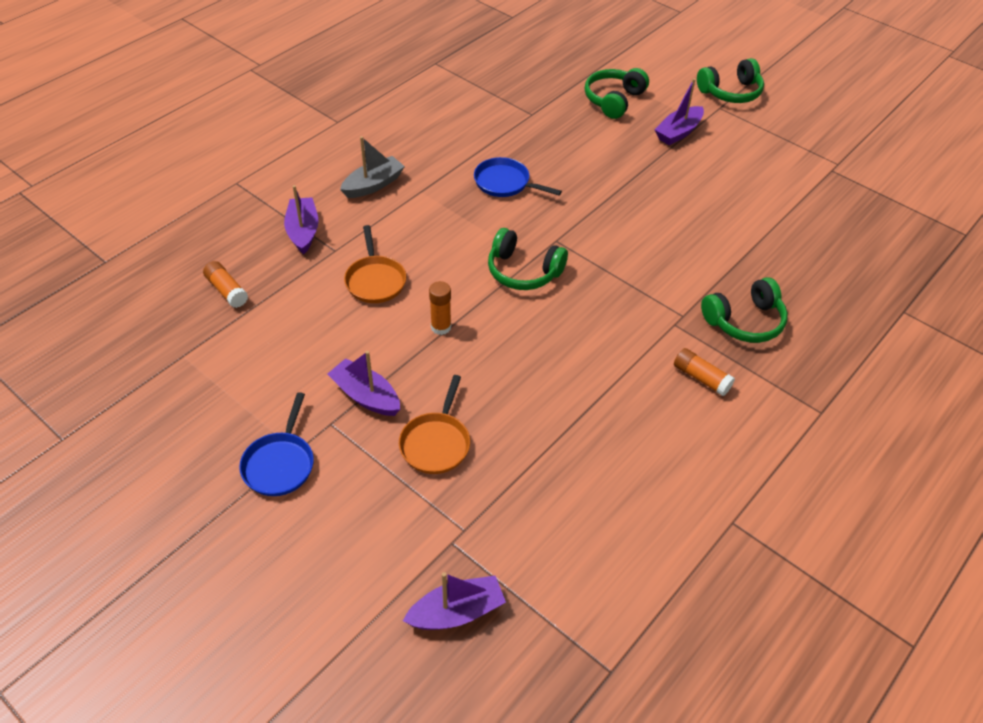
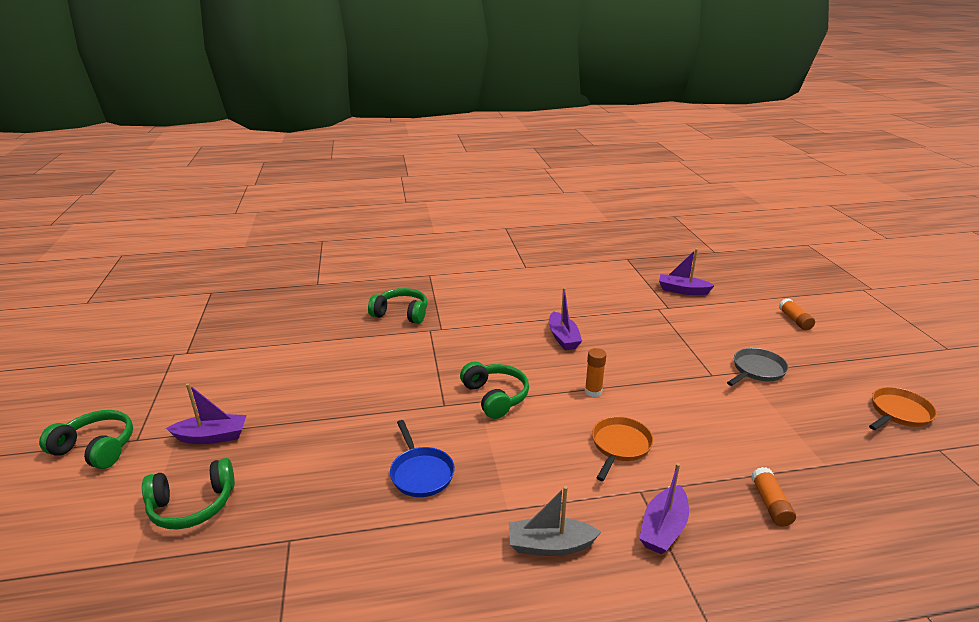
camera: 140 degrees left, 20 degrees down
blue pan [239,392,314,496] -> grey pan [727,348,789,386]
purple boat [328,351,400,416] -> purple boat moved to [549,288,582,350]
orange pan [399,375,470,474] -> orange pan moved to [869,387,937,430]
orange glue stick [674,348,735,396] -> orange glue stick moved to [779,298,815,330]

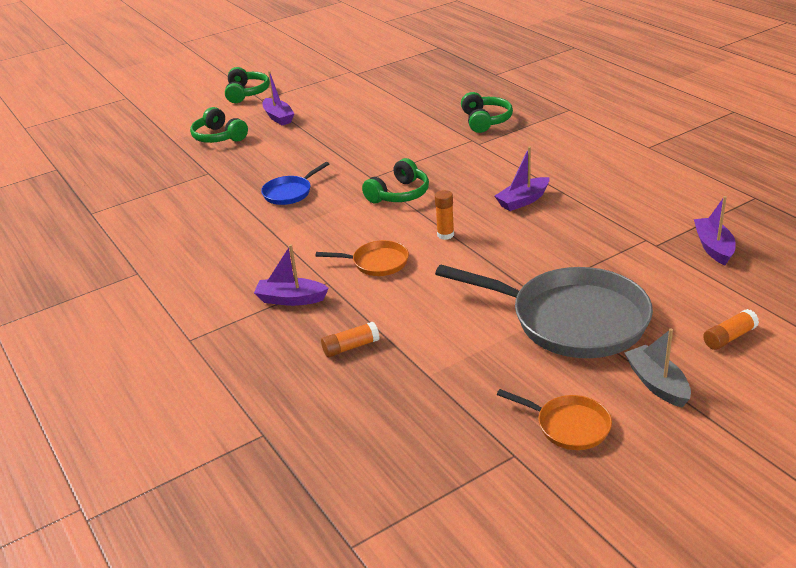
camera: 70 degrees right, 5 degrees up
grey boat [509,486,601,556] -> grey boat moved to [624,328,691,407]
grey pan [727,348,789,386] -> grey pan [435,264,653,358], size x2.13

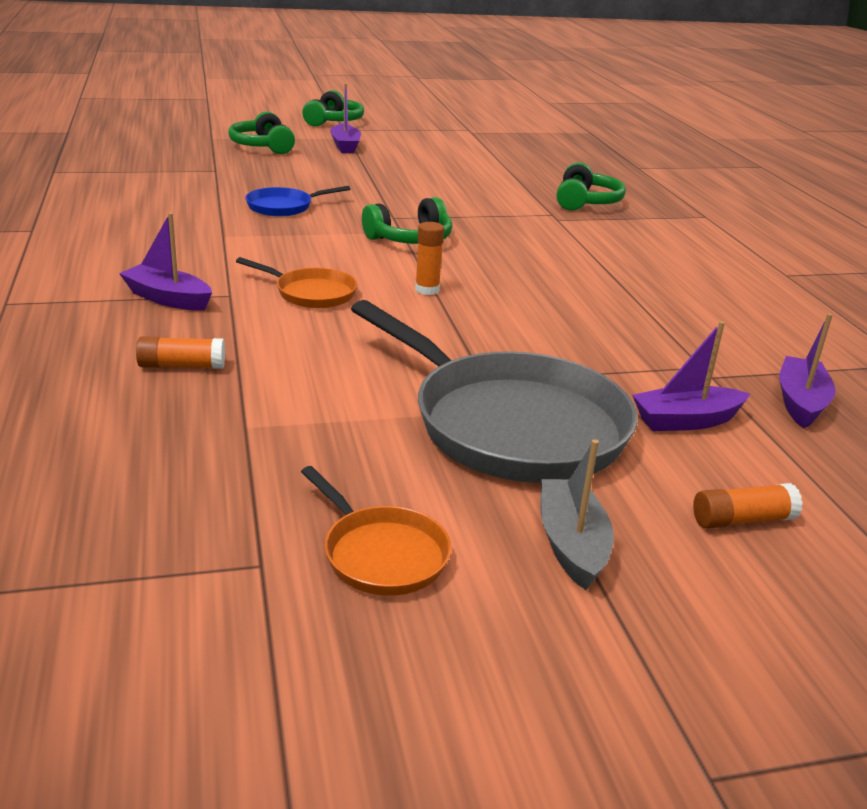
camera: 15 degrees right, 5 degrees down
purple boat [495,146,550,211] -> purple boat moved to [632,321,750,431]

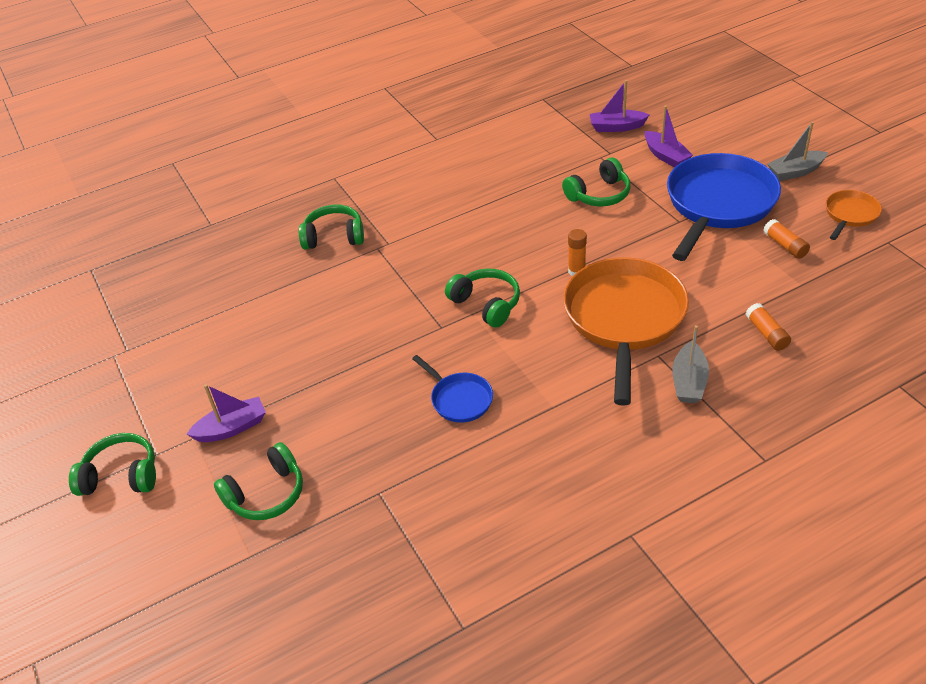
camera: 100 degrees left, 15 degrees up
purple boat [119,213,212,311] -> grey boat [673,325,709,403]
orange pan [236,257,357,308] -> orange pan [563,257,689,406], size x2.13
grey pan [351,300,637,483] -> blue pan [667,153,781,261]
orange glue stick [693,483,803,529] -> orange glue stick moved to [763,219,810,259]
none -> green headphones [562,158,631,206]

